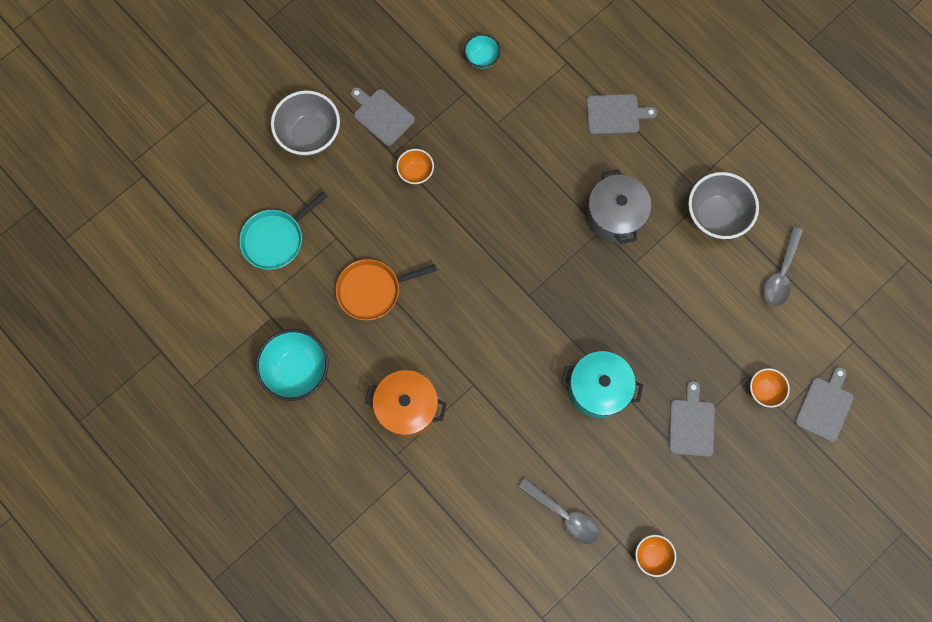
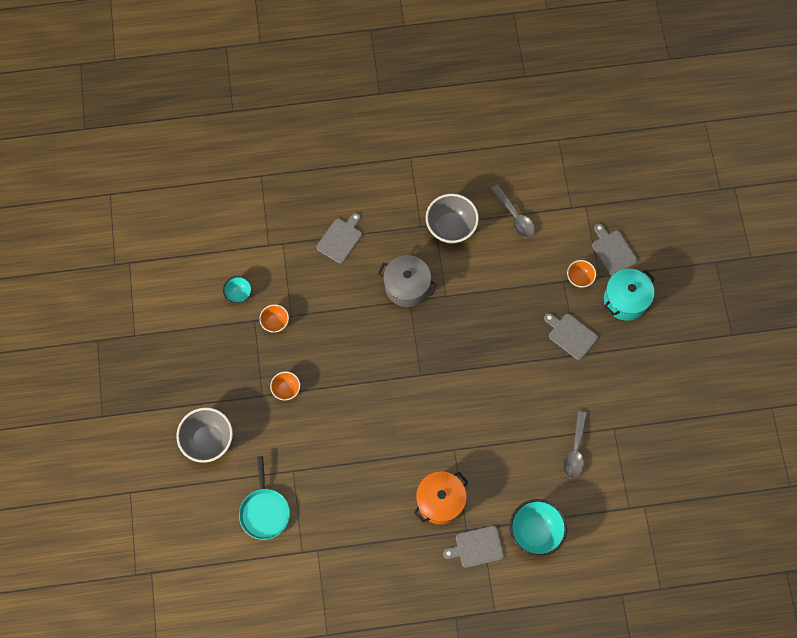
camera: 55 degrees left, 5 degrees down
turquoise bowl [255,329,329,401] -> turquoise bowl moved to [510,499,567,557]
orange pan [336,259,437,321] -> none
grey cutting board [351,87,415,146] -> grey cutting board moved to [443,526,504,568]
grey spoon [518,478,599,544] -> grey spoon turned 120 degrees clockwise [563,411,587,478]
turquoise pot [562,351,643,418] -> turquoise pot moved to [604,269,655,321]
orange bowl [635,535,676,577] -> orange bowl moved to [259,304,289,333]

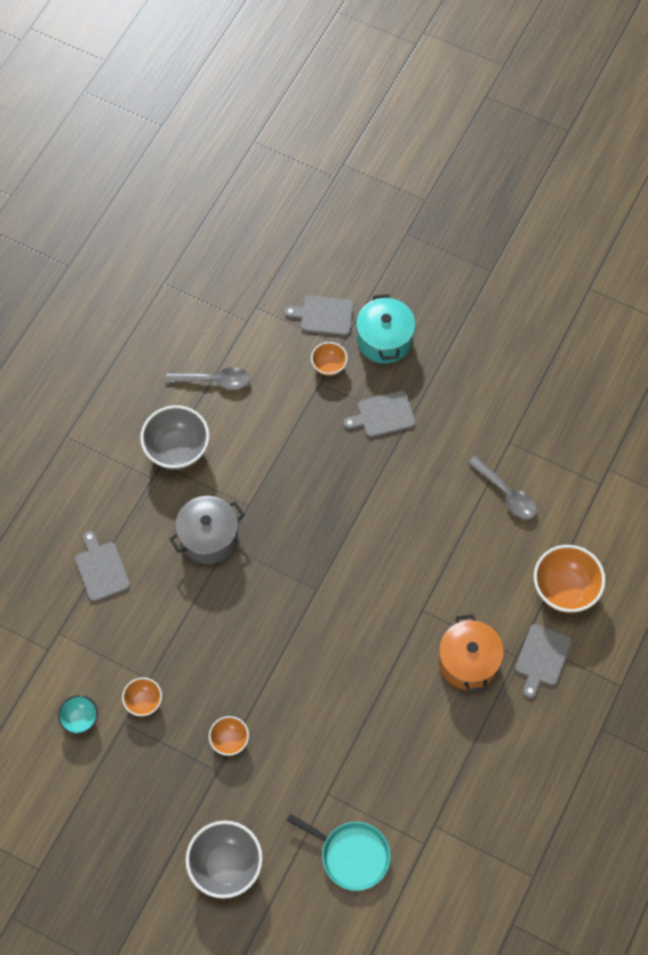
camera: 55 degrees left, 5 degrees down
turquoise bowl [510,499,567,557] -> orange bowl [534,545,606,613]

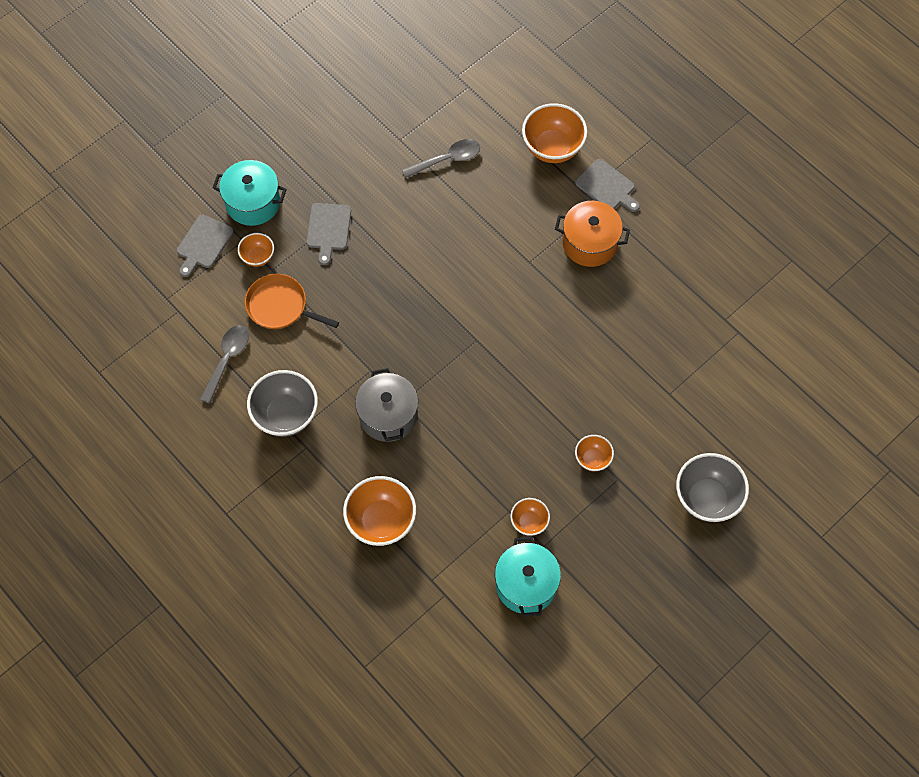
camera: 70 degrees left, 0 degrees up
turquoise bowl [58,695,98,734] -> turquoise pot [495,537,561,617]
grey cutting board [75,531,130,602] -> orange bowl [343,476,416,546]
turquoise pan [287,814,391,891] -> none
none -> orange pan [245,274,339,329]

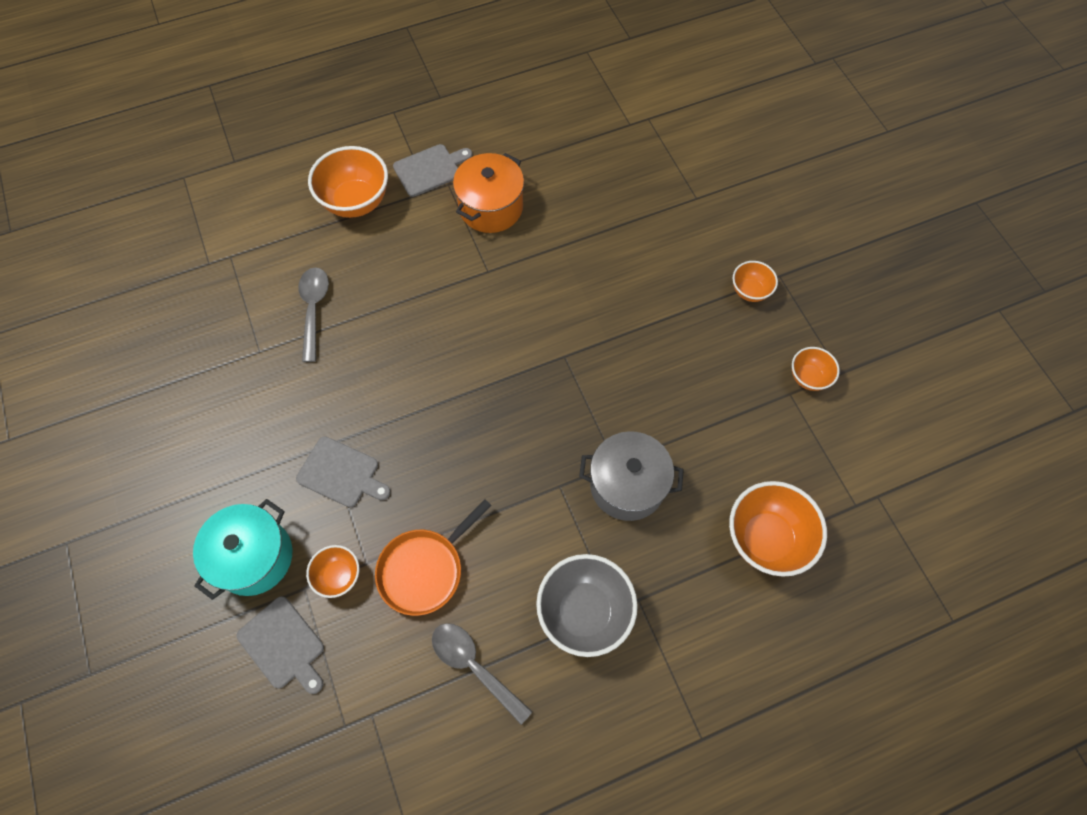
camera: 70 degrees left, 0 degrees up
turquoise pot [495,537,561,617] -> none
grey bowl [676,453,749,522] -> none

